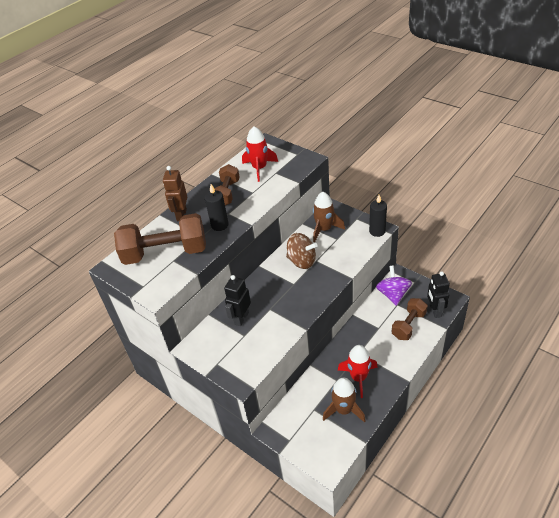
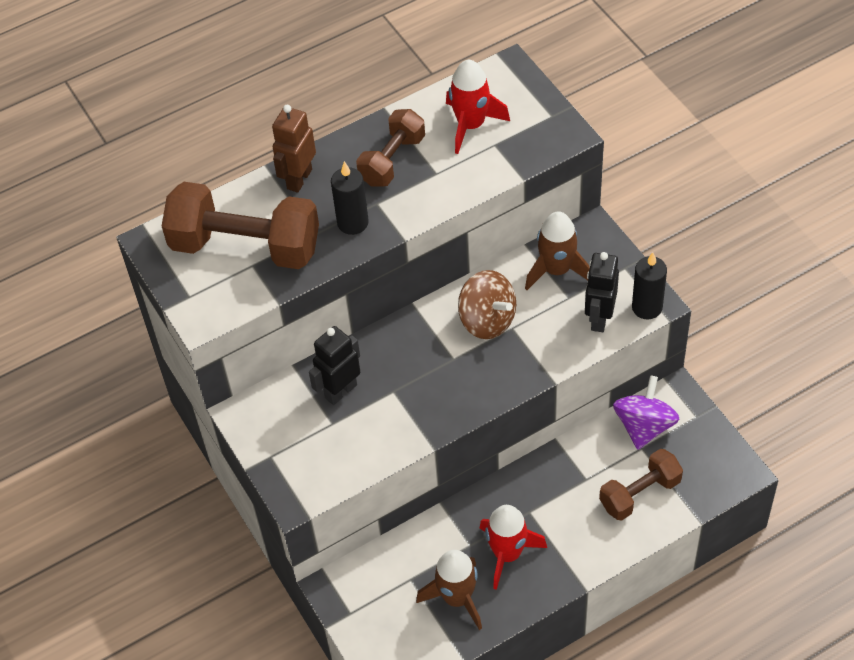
camera: 20 degrees right, 10 degrees up
black robot [427,272,450,318] -> black robot moved to [585,252,619,332]

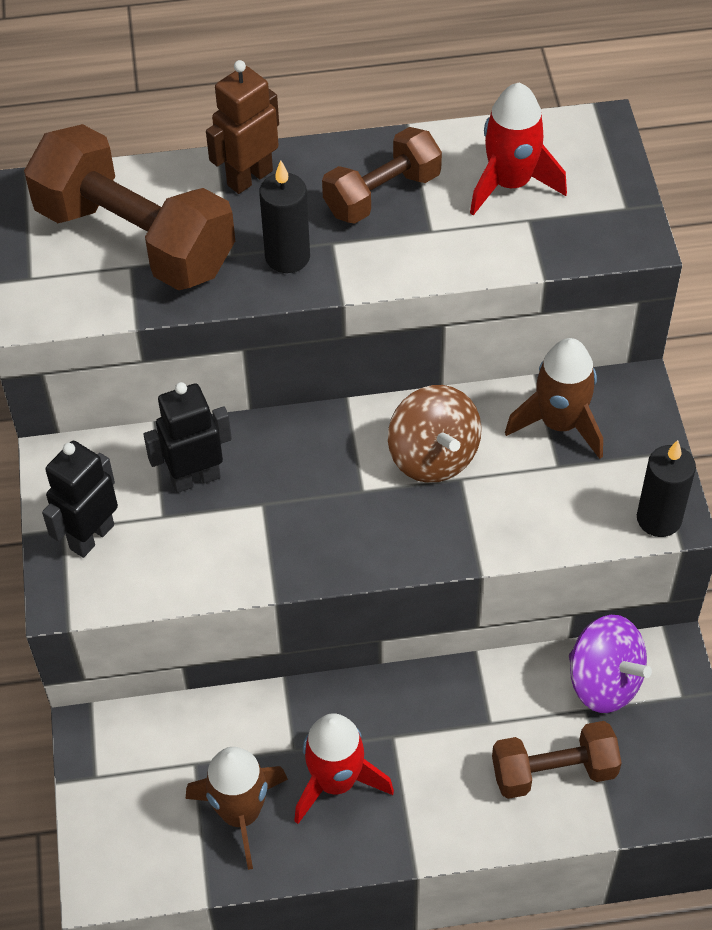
camera: 20 degrees right, 0 degrees up
black robot [585,252,619,332] -> black robot moved to [42,441,118,558]
purple spinning top [613,375,679,450] -> purple spinning top turned 90 degrees clockwise [569,615,652,713]

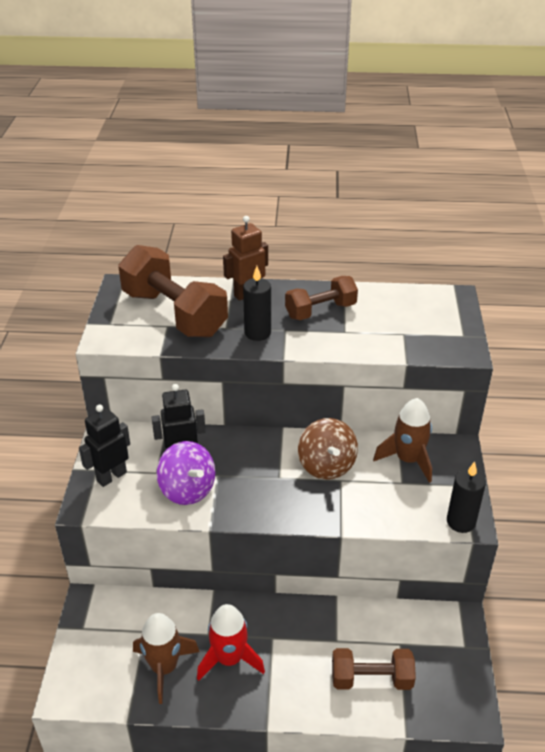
camera: 10 degrees right, 15 degrees down
red rocket [470,83,567,215] -> none
purple spinning top [569,615,652,713] -> purple spinning top moved to [157,441,215,505]

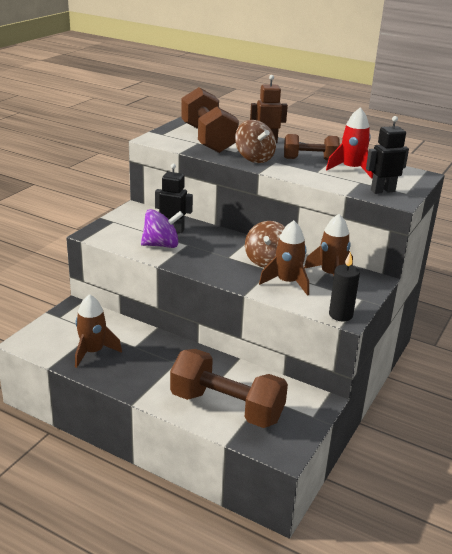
camera: 25 degrees right, 10 degrees down
black robot [79,405,130,487] -> black robot moved to [366,116,409,194]
purple spinning top [157,441,215,505] -> purple spinning top turned 90 degrees counterclockwise [141,209,183,248]
red rocket [197,604,265,681] -> red rocket moved to [326,107,373,179]
black candle [243,266,271,341] -> brown spinning top [235,120,276,163]
brown dumbbell [332,648,416,690] -> brown dumbbell [170,349,288,428], size x1.70
none -> brown rocket [259,220,309,296]

